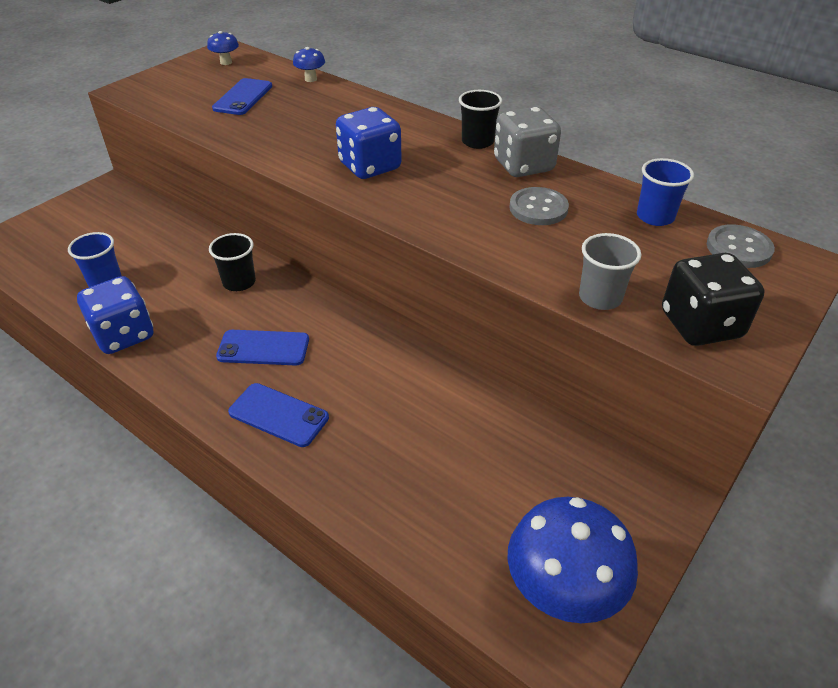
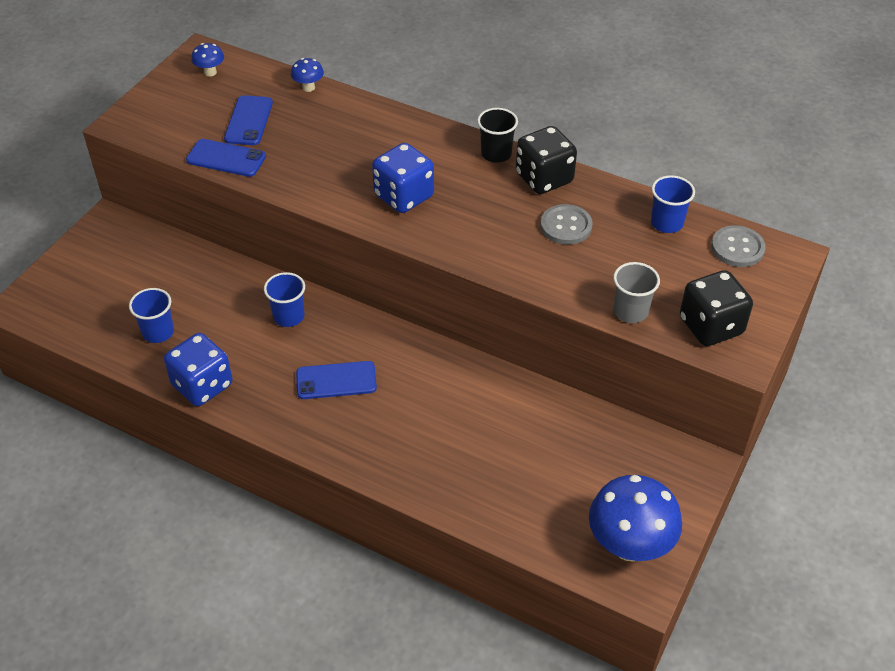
camera: 10 degrees left, 5 degrees up
black cup [209,233,256,291] -> blue cup [264,272,305,327]
blue phone [228,383,329,447] -> blue phone moved to [186,139,266,177]
grey dice [494,107,561,177] -> black dice [516,126,577,194]

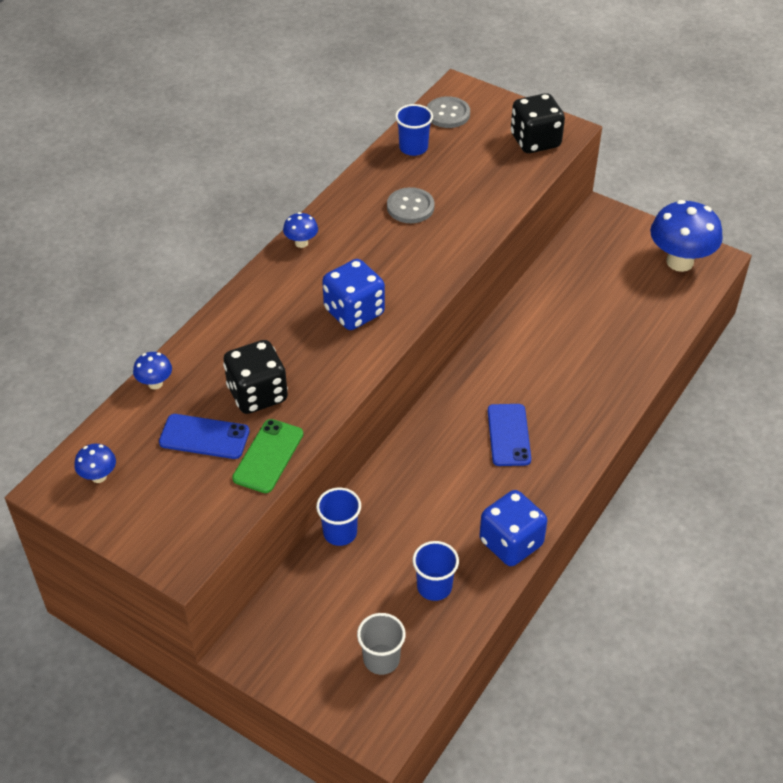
camera: 85 degrees left, 0 degrees up
blue phone [186,139,266,177] -> green phone [232,419,303,493]
blue cup [264,272,305,327] -> blue cup moved to [316,488,361,546]
black cup [477,108,518,163] -> blue mushroom [283,212,318,248]
black dice [516,126,577,194] -> black dice moved to [223,340,288,414]
grey cup [613,262,660,323] -> grey cup moved to [357,613,406,675]

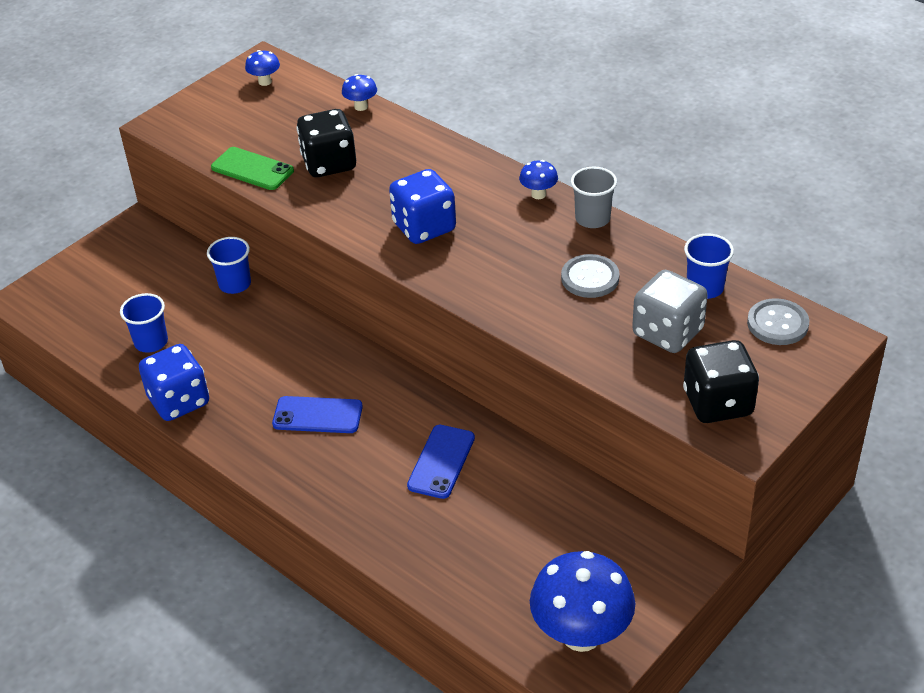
camera: 100 degrees right, 5 degrees down
blue phone [159,414,250,459] -> blue phone moved to [407,425,475,499]
grey cup [357,613,406,675] -> grey cup moved to [571,167,617,228]
none -> grey dice [632,270,708,353]

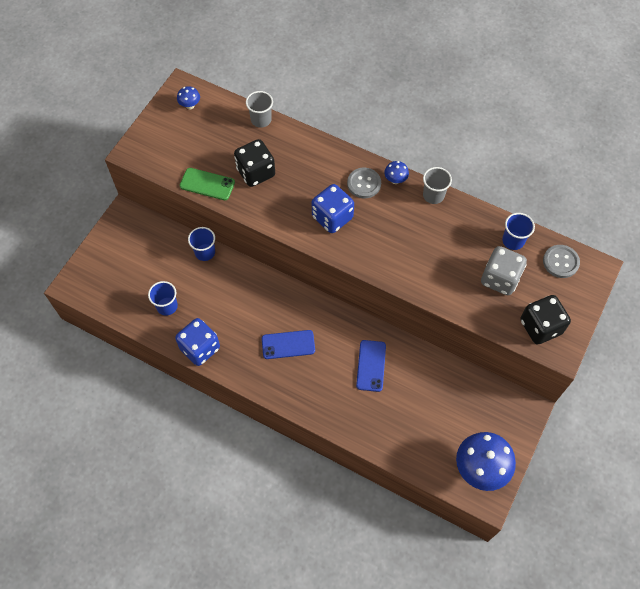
camera: 15 degrees left, 20 degrees up
blue mushroom [342,74,377,111] -> grey cup [246,91,273,128]
grey button [561,254,620,298] -> grey button moved to [347,168,381,198]

